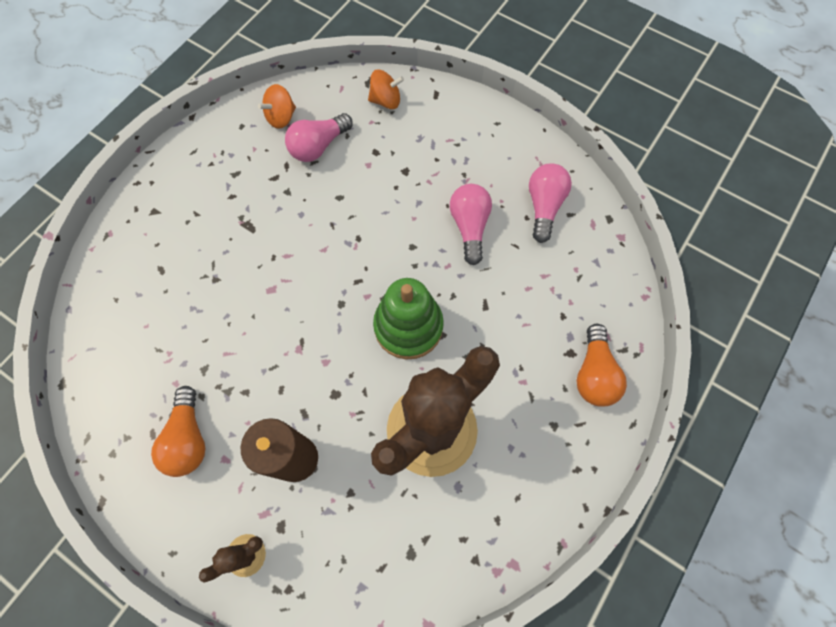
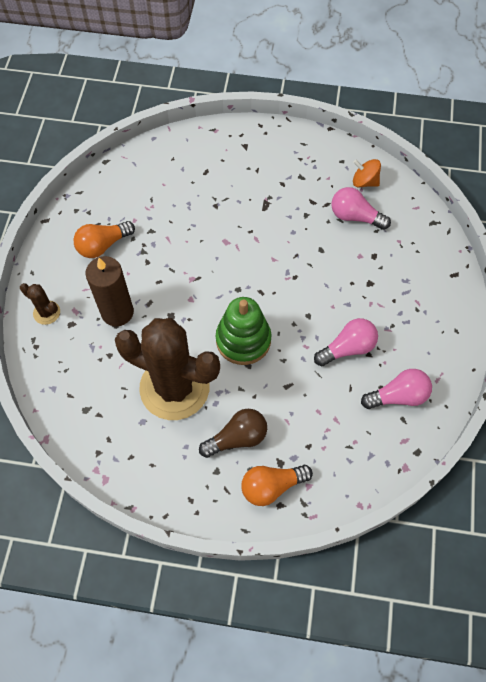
camera: 65 degrees right, 5 degrees down
orange spinning top [368,70,404,109] -> none
none -> brown light bulb [199,409,267,458]

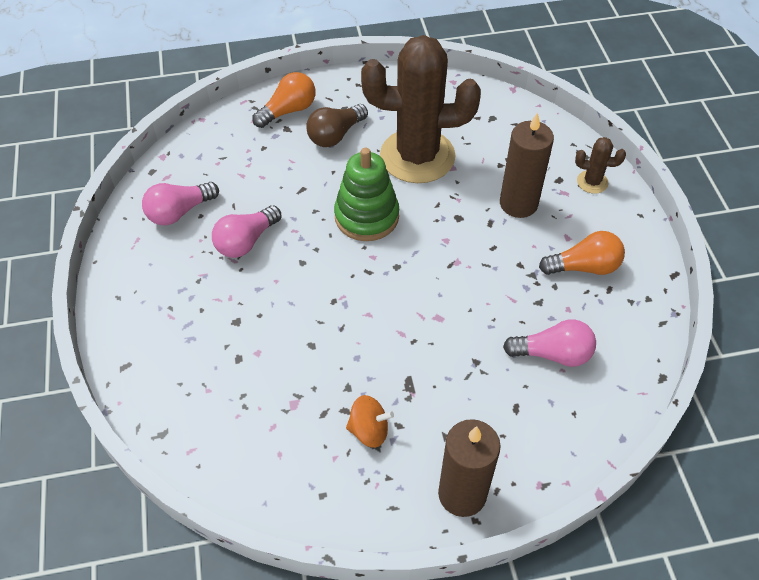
camera: 160 degrees right, 10 degrees down
orange light bulb [74,221,135,258] -> orange light bulb turned 45 degrees clockwise [539,231,625,275]
pink light bulb [331,187,391,230] -> pink light bulb moved to [503,319,596,367]
orange spinning top [353,159,381,187] -> orange spinning top moved to [346,395,394,448]
none -> brown candle [438,419,501,517]

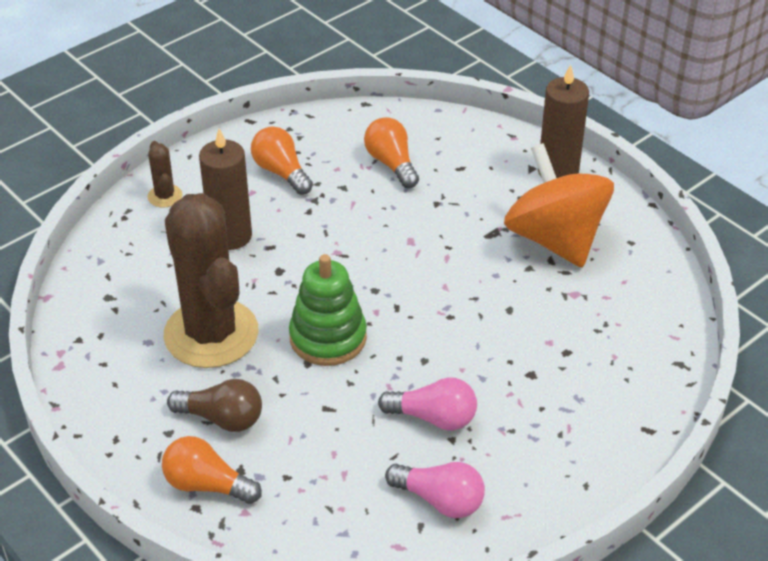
camera: 120 degrees left, 10 degrees down
orange spinning top [346,395,394,448] -> orange spinning top [504,143,614,267], size x2.32
pink light bulb [503,319,596,367] -> orange light bulb [364,117,419,188]

